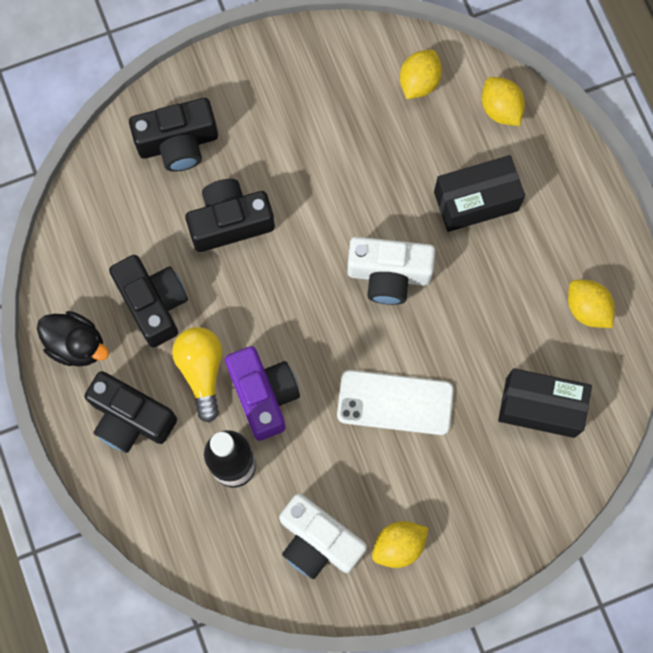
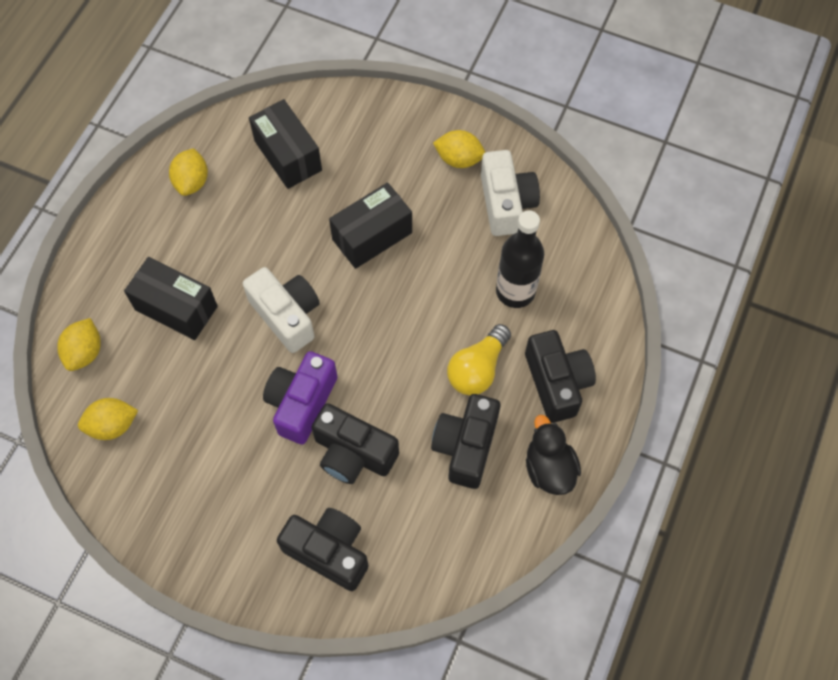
camera: 135 degrees left, 10 degrees down
purple camera [225,346,300,441] -> purple camera moved to [263,351,337,445]
white phone [337,370,454,435] -> black box [329,182,412,269]

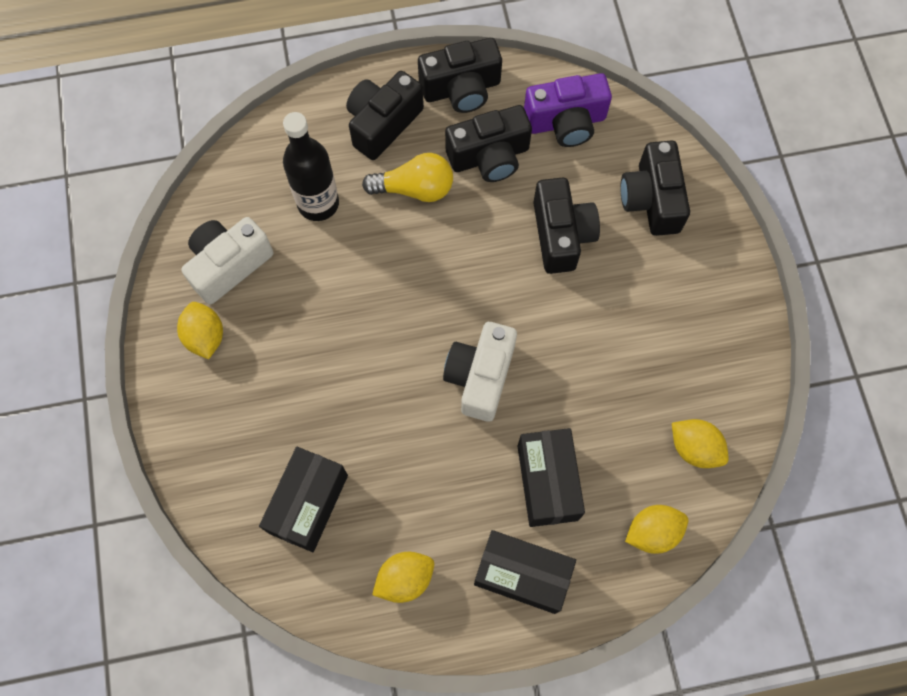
camera: 125 degrees left, 5 degrees up
purple camera [263,351,337,445] -> purple camera moved to [524,73,612,147]
black box [329,182,412,269] -> black box moved to [474,530,576,614]
black duck [526,415,581,495] -> black camera [418,38,502,113]

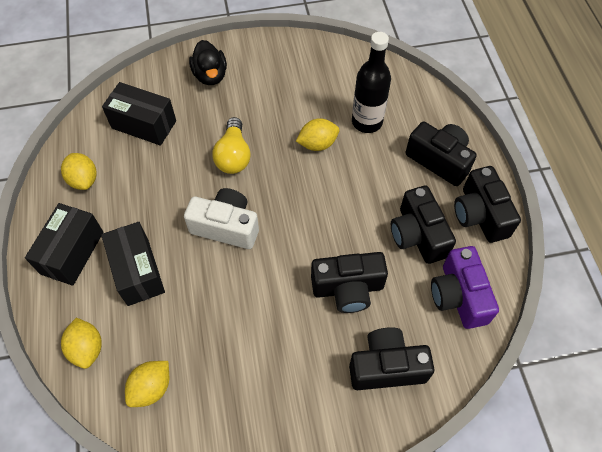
camera: 90 degrees right, 10 degrees down
yellow lemon [177,302,223,359] -> yellow lemon moved to [296,118,339,151]
white camera [181,217,274,305] -> none
yellow light bulb [362,153,453,202] -> yellow light bulb moved to [212,117,251,174]
black box [517,428,585,527] -> black box turned 75 degrees clockwise [101,222,165,306]
none -> black duck [189,40,227,85]

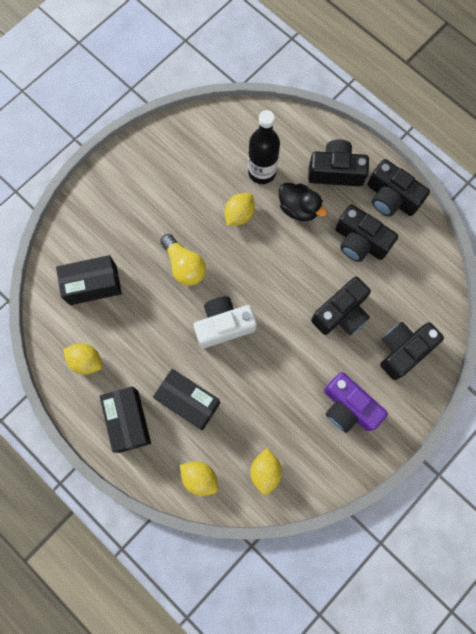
camera: 35 degrees left, 15 degrees up
black duck [189,40,227,85] -> black duck moved to [279,183,327,221]
purple camera [431,246,499,329] -> purple camera moved to [324,372,388,433]

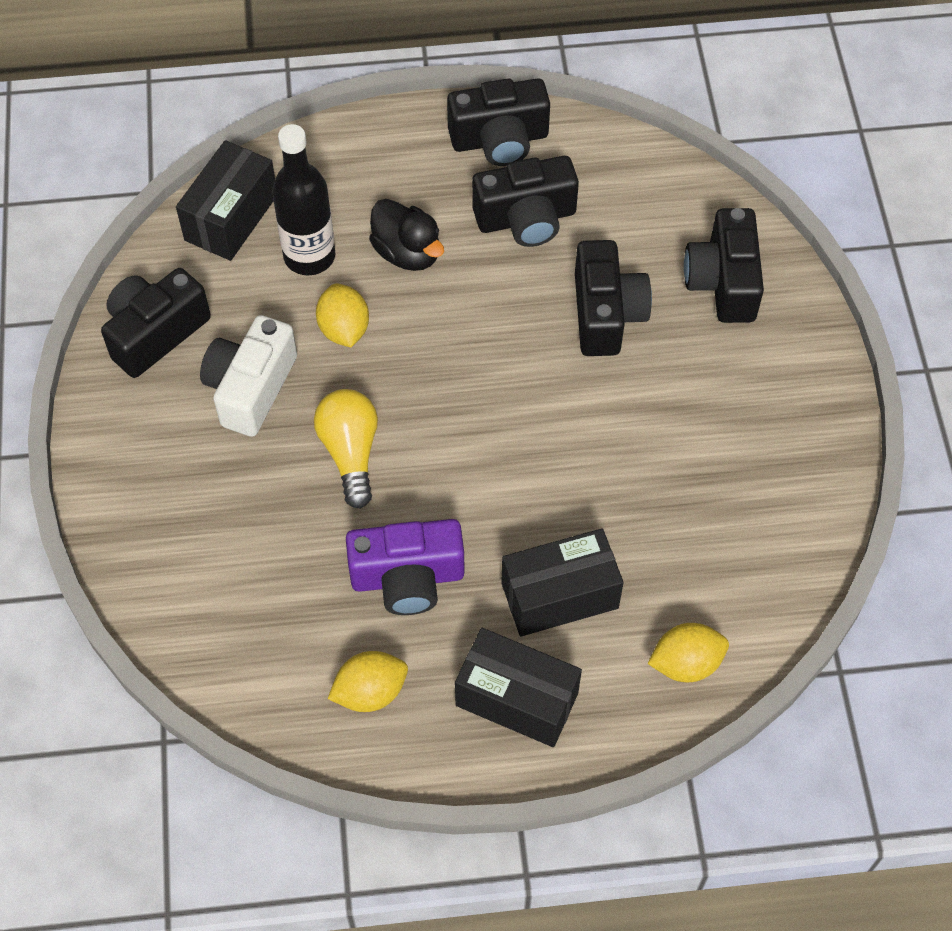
camera: 50 degrees left, 15 degrees down
black box [56,255,122,305] -> black box moved to [176,140,275,261]
yellow light bulb [160,234,206,286] -> yellow light bulb turned 105 degrees counterclockwise [314,389,378,509]
white camera [194,296,257,348] -> white camera moved to [200,315,297,437]
yellow lemon [250,448,282,495] -> none
black duck [279,183,327,221] -> black duck turned 60 degrees clockwise [369,199,444,271]
black camera [308,139,369,187] -> black camera moved to [101,268,211,378]
purple camera [324,372,388,433] -> purple camera moved to [346,519,465,615]

